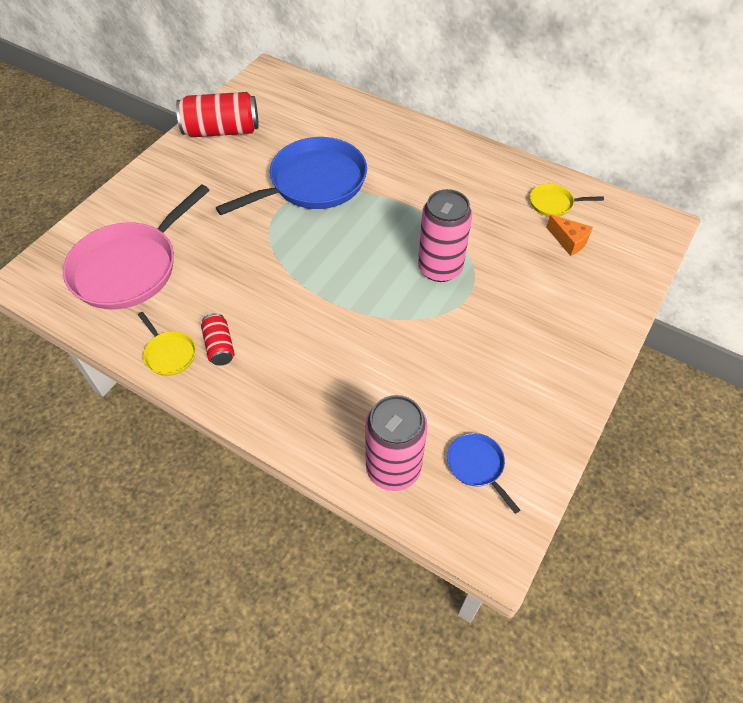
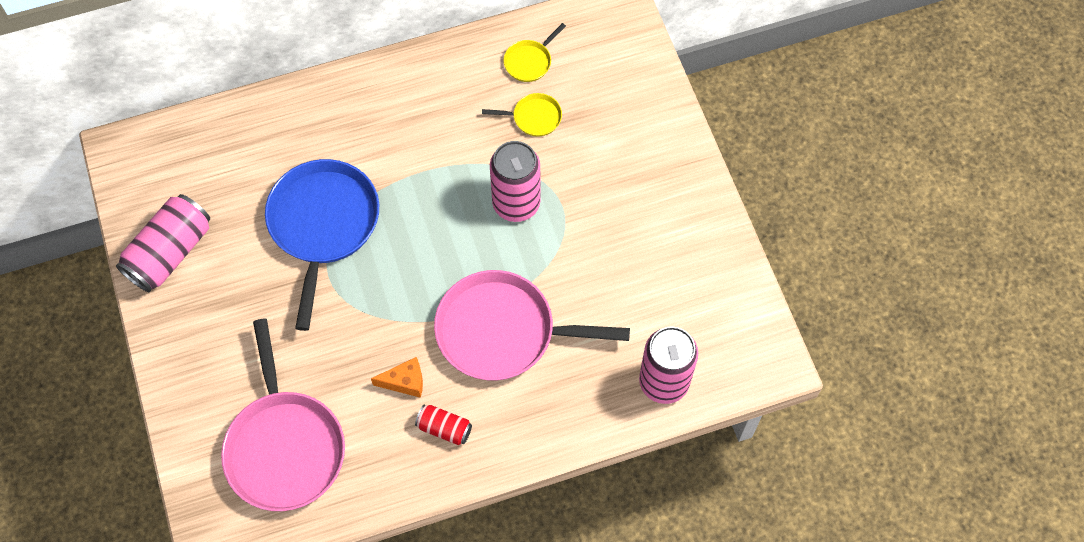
camera: 50 degrees left, 10 degrees up
yellow pan [138,312,196,376] -> yellow pan moved to [482,93,562,137]
red can [176,92,259,137] -> pink can [116,194,210,292]
blue pan [447,433,520,514] -> none
orange cheese [546,215,593,256] -> orange cheese moved to [371,357,423,398]
none -> pink pan [434,270,630,381]

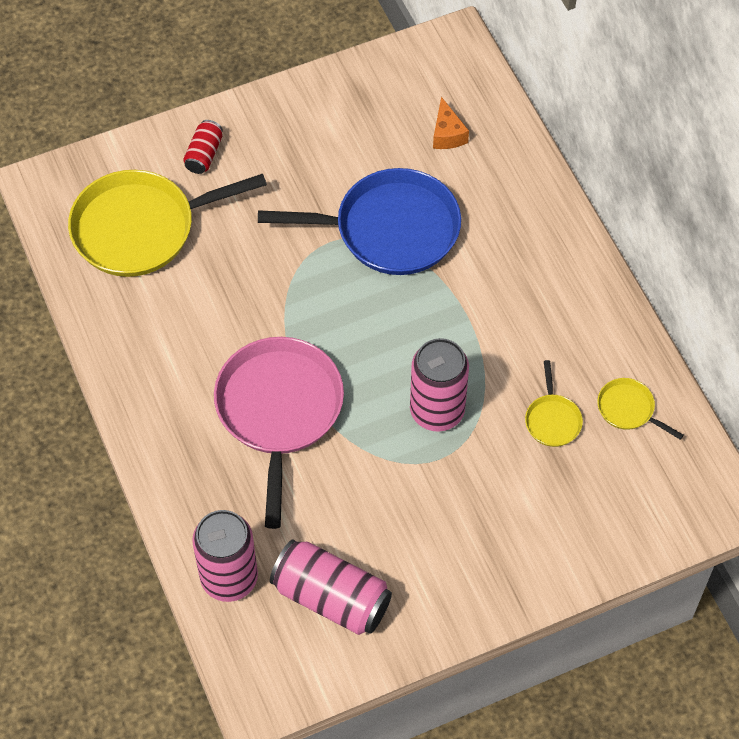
camera: 85 degrees right, 5 degrees down
pink can [116,194,210,292] -> pink can moved to [270,539,392,635]
pink pan [221,318,345,511] -> yellow pan [68,170,267,277]
orange cheese [371,357,423,398] -> orange cheese moved to [433,97,469,149]
red can [415,405,472,445] -> red can moved to [183,120,223,174]

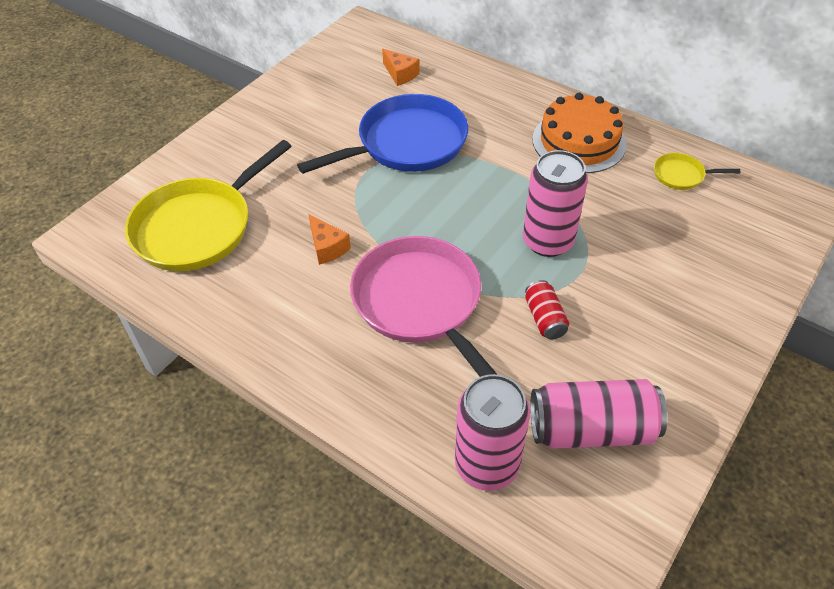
camera: 30 degrees left, 10 degrees down
red can [183,120,223,174] -> red can moved to [525,280,569,339]
yellow pan [525,360,583,447] -> none
none -> orange cheese [308,214,351,265]
none -> orange cake [532,93,627,173]

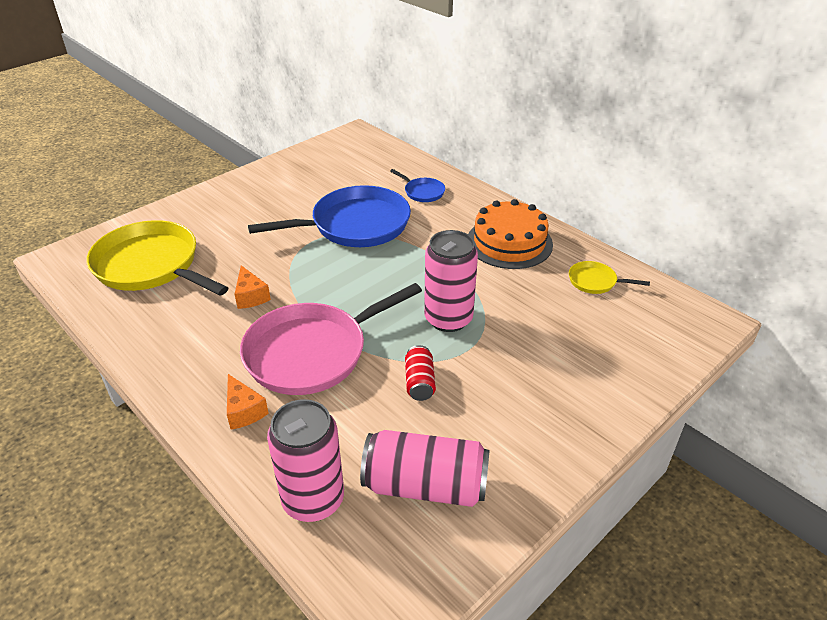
camera: 10 degrees right, 10 degrees down
yellow pan [125,140,292,271] -> yellow pan turned 75 degrees clockwise [86,220,228,296]
pink pan [350,236,498,377] -> pink pan turned 105 degrees counterclockwise [240,283,422,395]
orange cheese [382,49,419,86] -> orange cheese moved to [227,374,269,430]
none -> blue pan [390,169,445,202]

